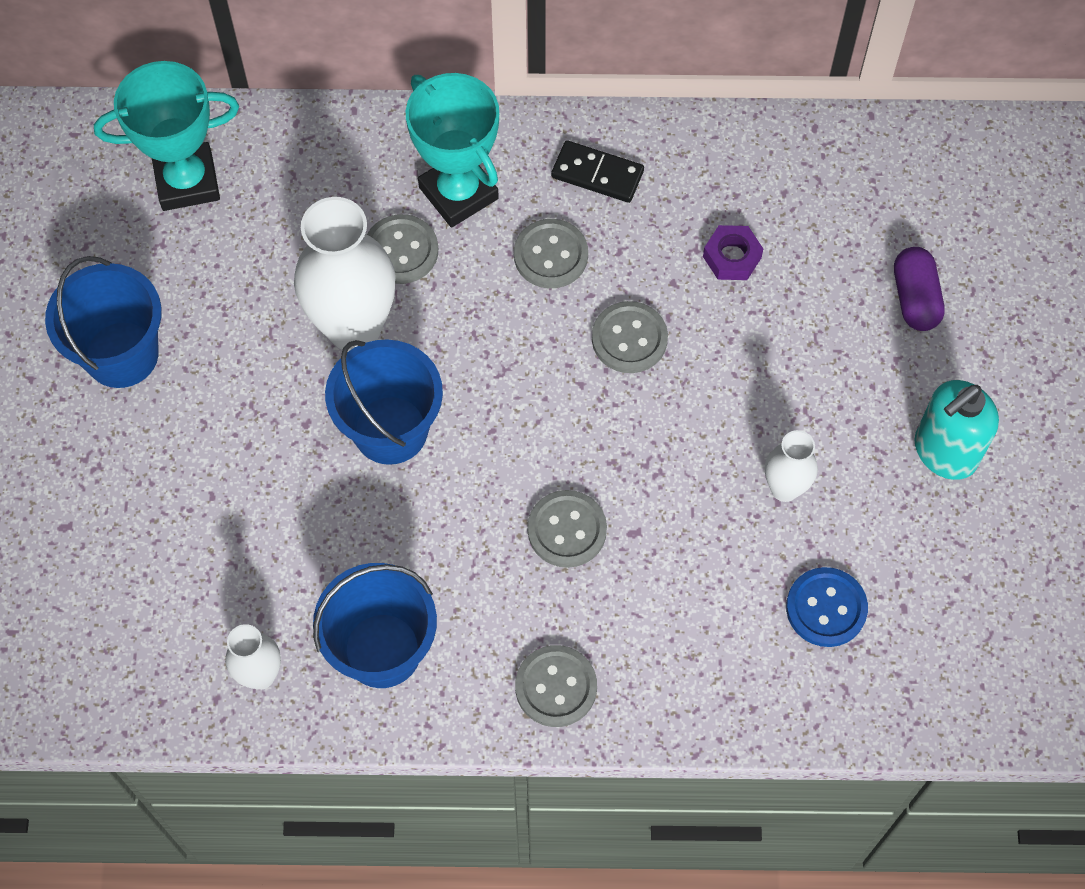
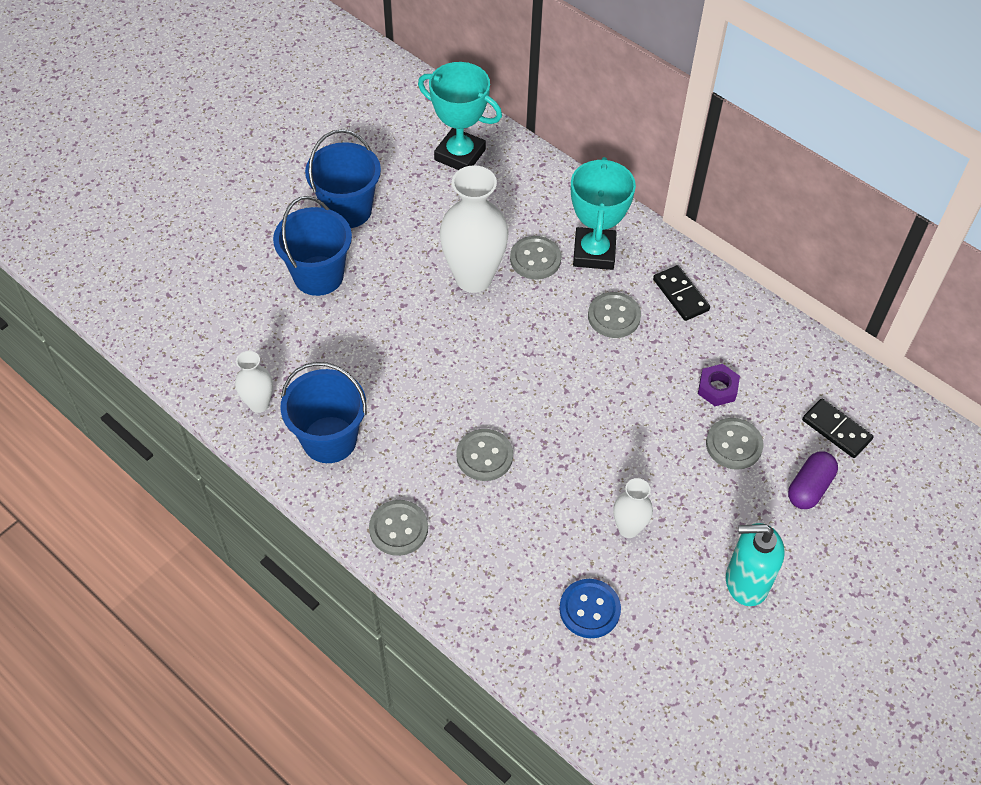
camera: 40 degrees right, 10 degrees down
blue bucket [325,340,443,465] -> blue bucket moved to [273,196,352,296]
grey button [592,301,668,373] -> grey button moved to [706,418,763,470]
none -> black domino [802,398,874,458]

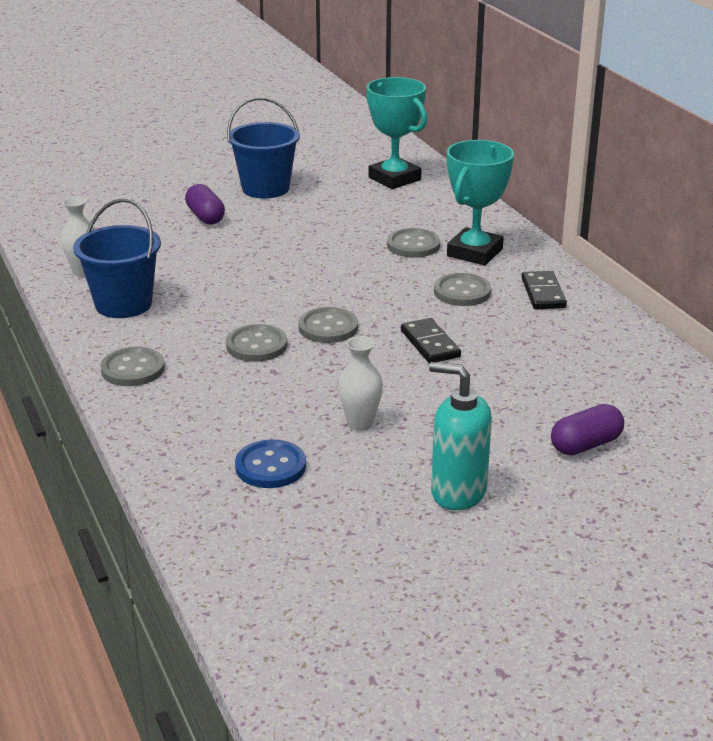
camera: 25 degrees right, 25 degrees down
blue bucket [273,196,352,296] -> purple capsule [185,184,225,224]
white vase [439,165,509,293] -> none
purple nut [698,364,740,406] -> none
grey button [706,418,763,470] -> grey button moved to [298,307,358,343]
black domino [802,398,874,458] -> black domino moved to [401,318,461,363]

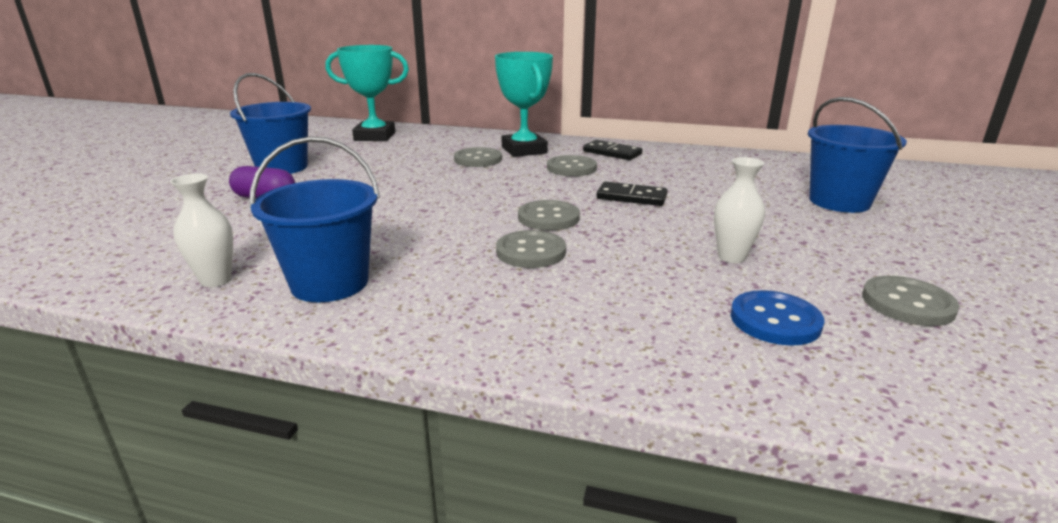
camera: 50 degrees left, 5 degrees down
grey button [100,347,165,386] -> grey button moved to [862,276,960,326]
turquoise soap dispenser [429,362,492,510] -> none
purple capsule [551,404,624,455] -> blue bucket [808,97,907,213]

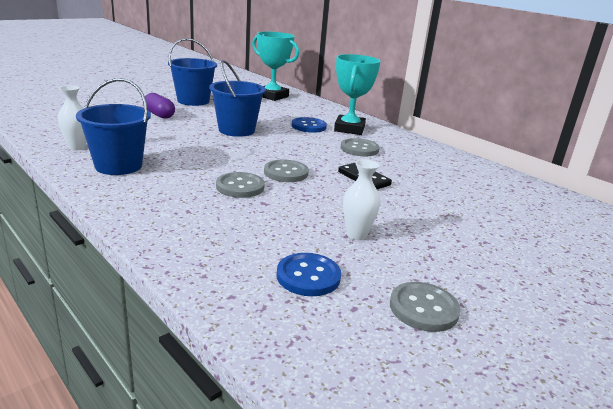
camera: 30 degrees right, 0 degrees up
grey button [454,147,502,167] -> blue button [292,117,327,133]
black domino [583,140,642,160] -> none
blue bucket [808,97,907,213] -> blue bucket moved to [209,60,266,137]

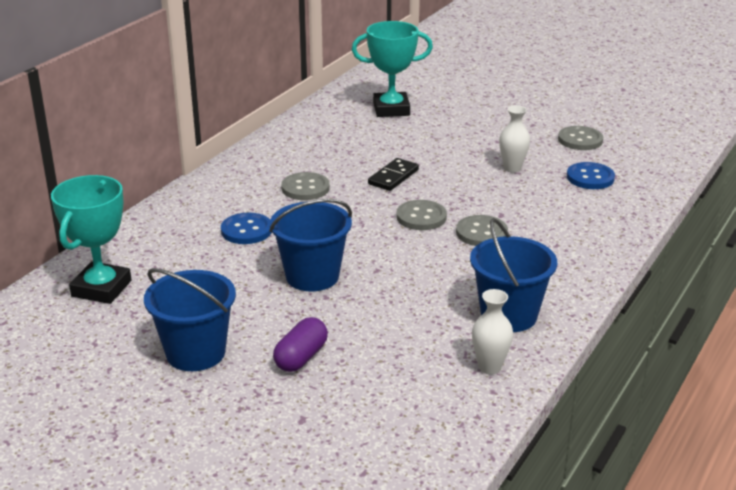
camera: 105 degrees left, 5 degrees up
turquoise trophy [334,54,380,135] -> turquoise trophy moved to [352,21,433,117]

